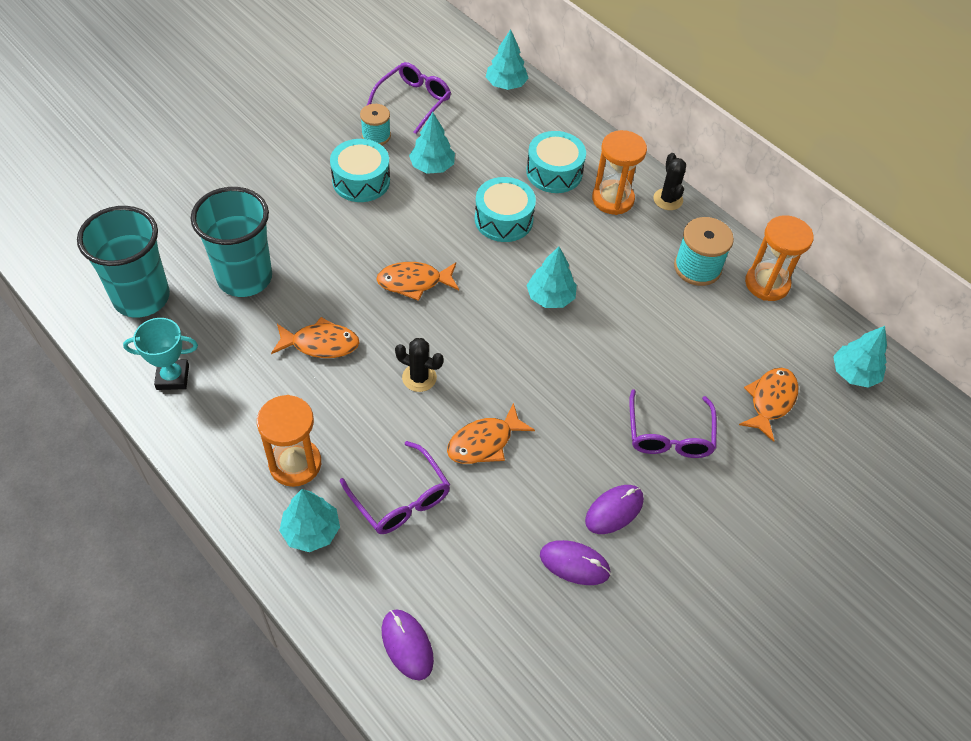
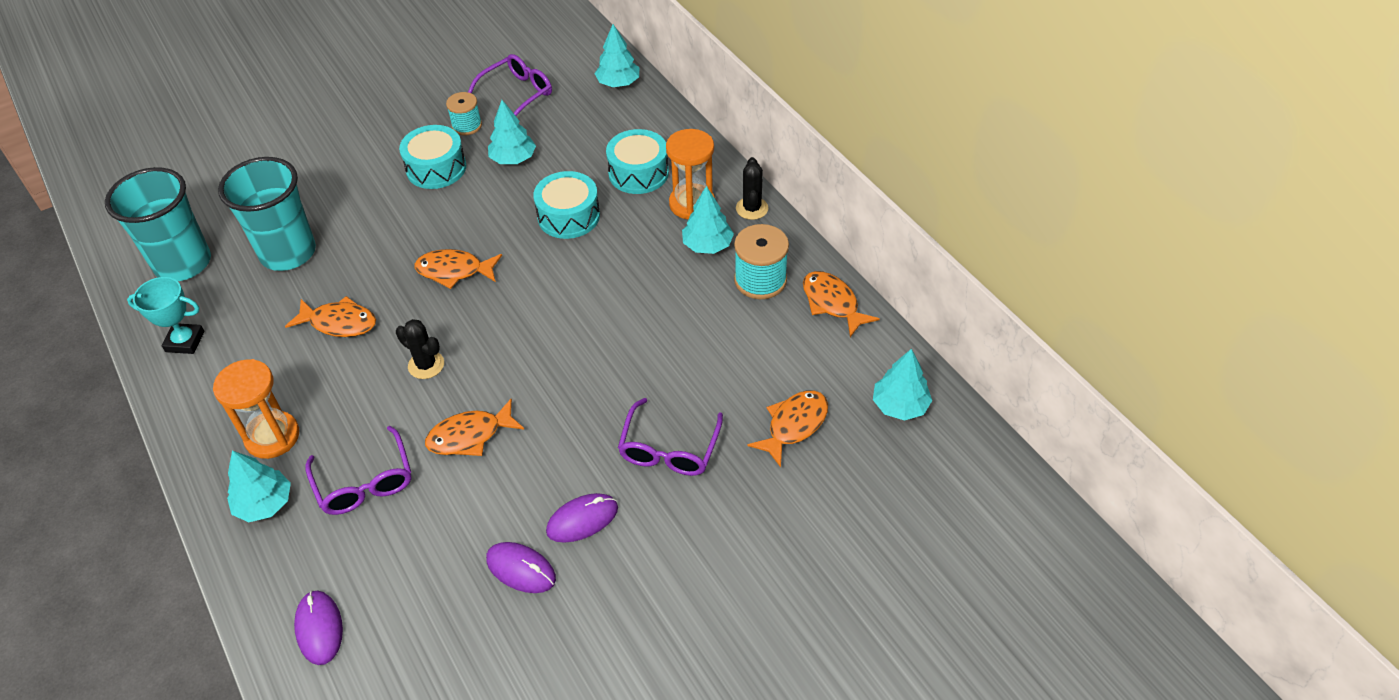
camera: 15 degrees right, 5 degrees down
turquoise tree [527,246,577,308] -> turquoise tree moved to [682,186,734,254]
orange hourglass [745,215,814,301] -> orange fish [803,271,880,337]

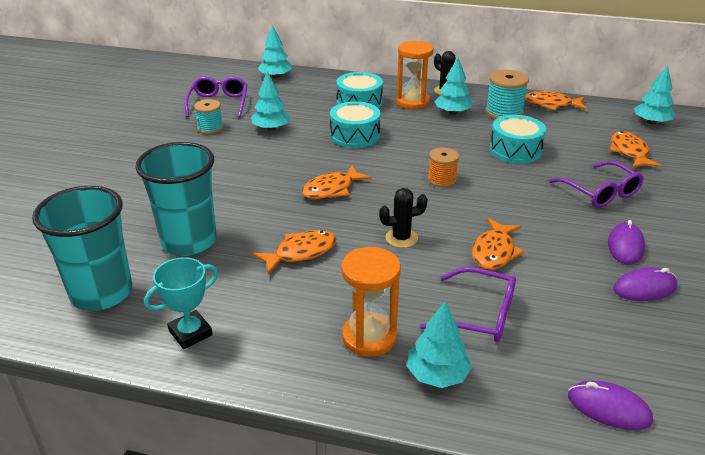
camera: 45 degrees left, 15 degrees down
turquoise drum [399,125,466,189] -> turquoise drum moved to [490,115,546,164]
none -> orange spool [428,147,459,187]

